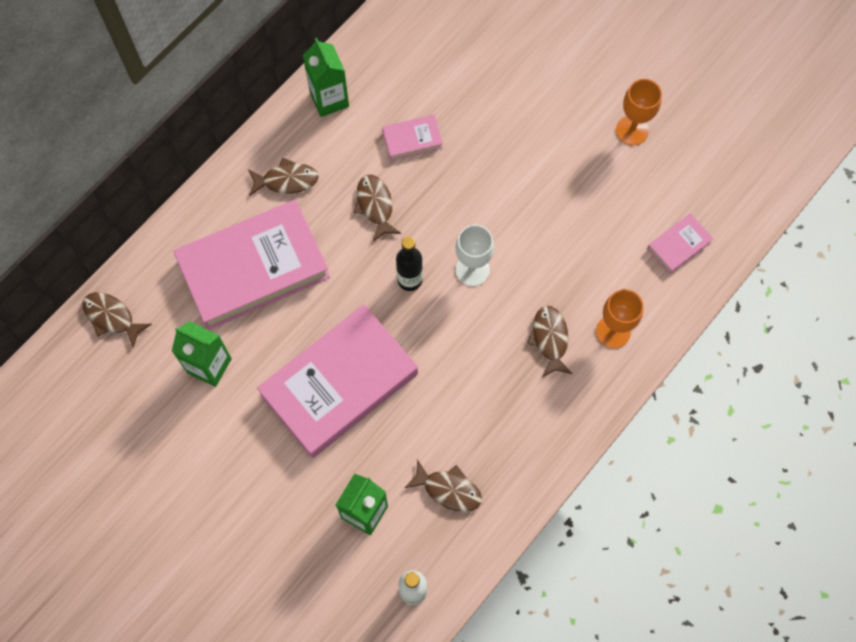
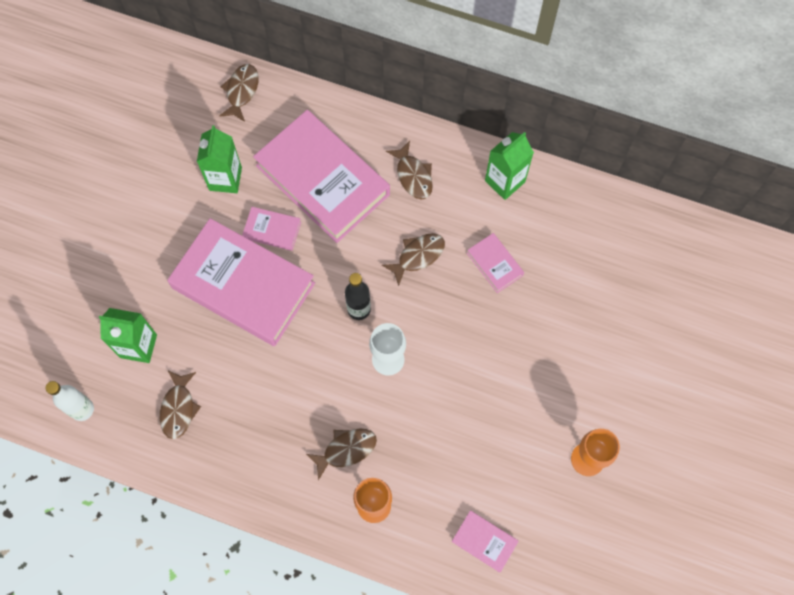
camera: 70 degrees right, 0 degrees up
none -> pink book [242,207,301,251]

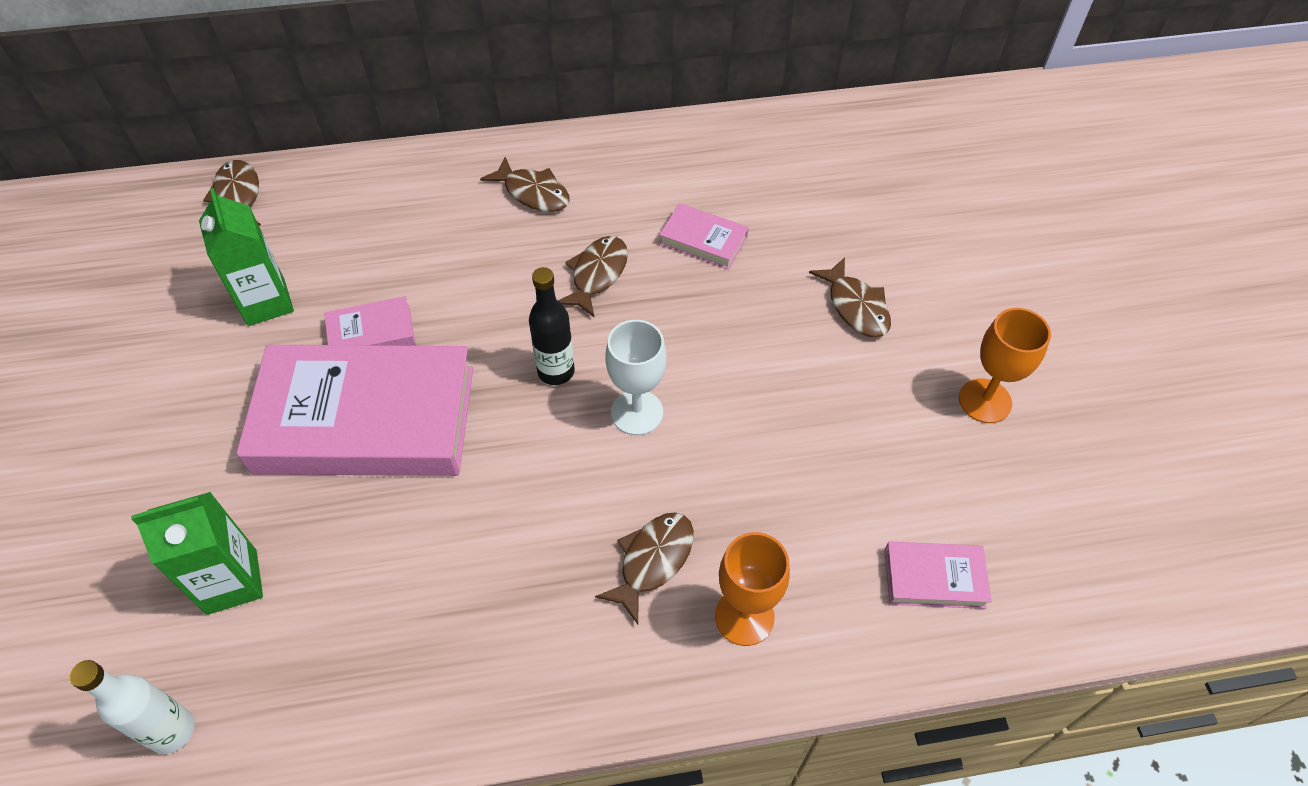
camera: 30 degrees left, 15 degrees down
brown fish [160,370,201,439] -> brown fish moved to [809,257,891,338]
pink book [253,110,390,243] -> none
green carton [485,132,534,200] -> none

